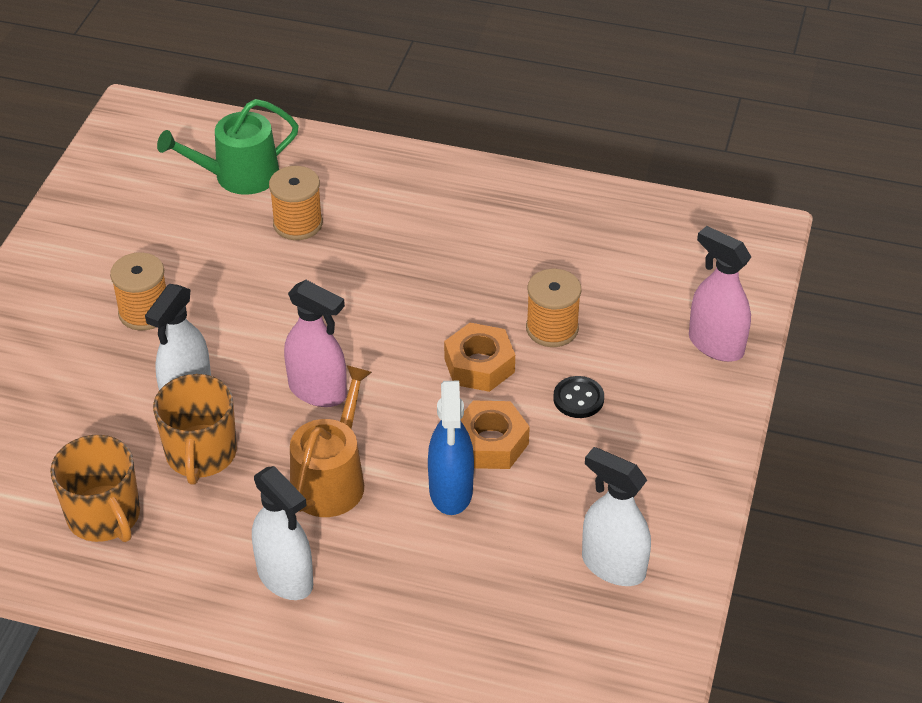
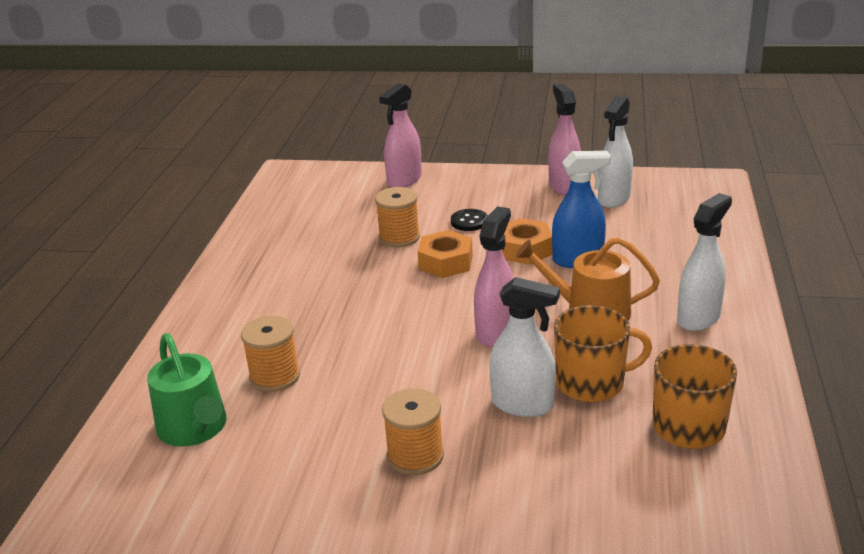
camera: 95 degrees left, 15 degrees down
none -> pink spray bottle [548,83,581,195]

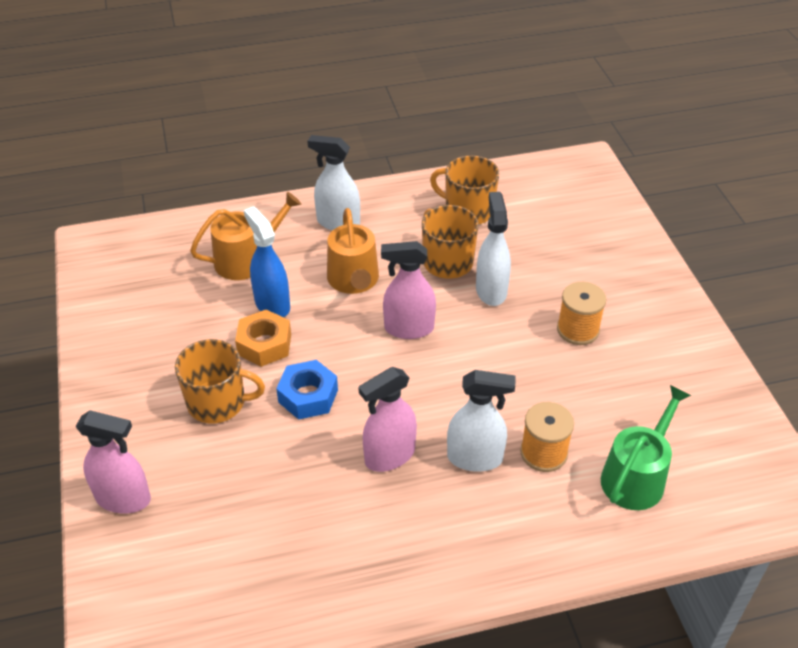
camera: 115 degrees left, 15 degrees up
orange spool [375,187,420,247] -> none
orange nut [417,230,473,278] -> blue nut [276,360,338,420]
black button [451,209,488,231] -> orange mug [175,339,265,423]
pink spray bottle [548,83,581,195] -> pink spray bottle moved to [358,367,417,472]
white spray bottle [598,96,633,208] -> white spray bottle moved to [447,370,515,472]
none -> orange watering can [190,192,301,280]

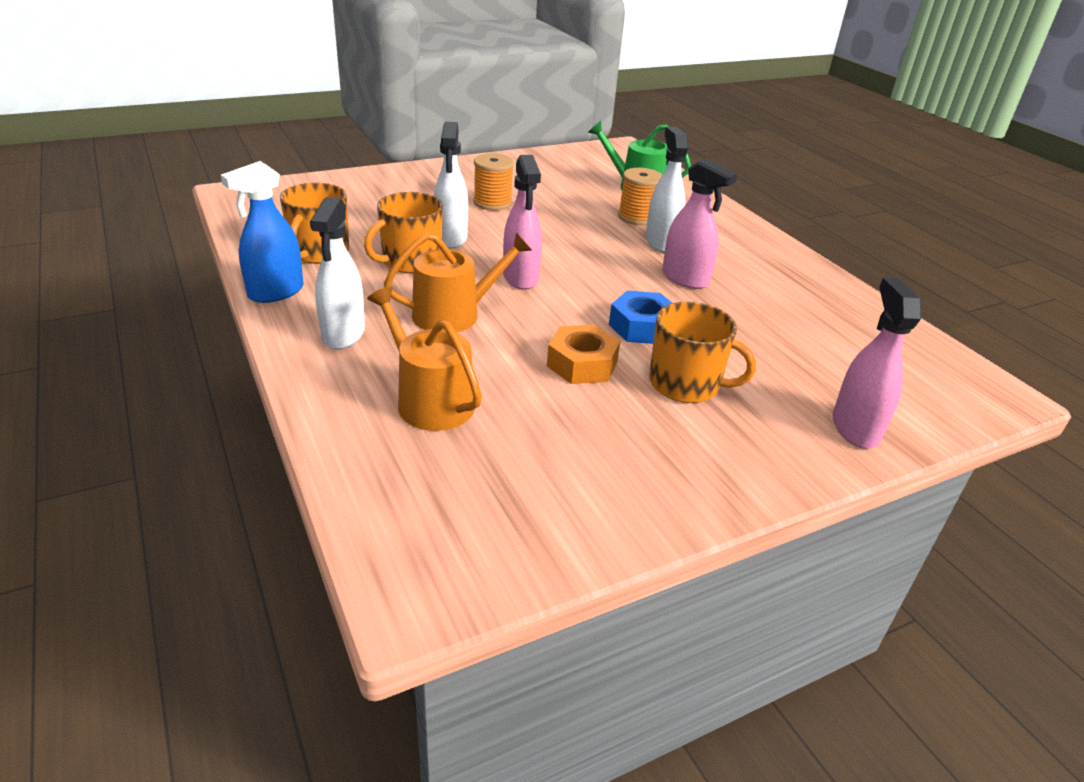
camera: 105 degrees left, 10 degrees down
orange mug [175,339,265,423] -> orange mug turned 120 degrees clockwise [649,302,756,403]
blue spray bottle [244,206,290,317] -> blue spray bottle moved to [221,161,304,303]
white spray bottle [476,192,511,306] -> white spray bottle turned 75 degrees counterclockwise [434,122,468,249]

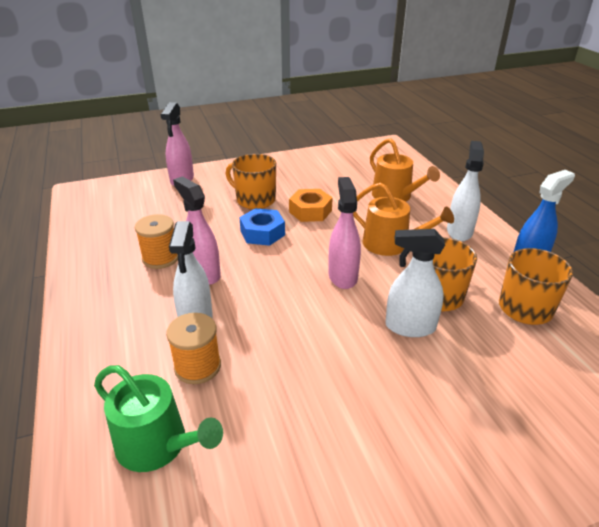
camera: 170 degrees left, 0 degrees up
orange watering can [384,232,532,333] -> orange watering can turned 135 degrees counterclockwise [353,183,454,256]
white spray bottle [434,122,468,249] -> white spray bottle turned 90 degrees counterclockwise [385,229,445,337]
orange spool [473,153,514,211] -> orange spool moved to [135,214,178,269]

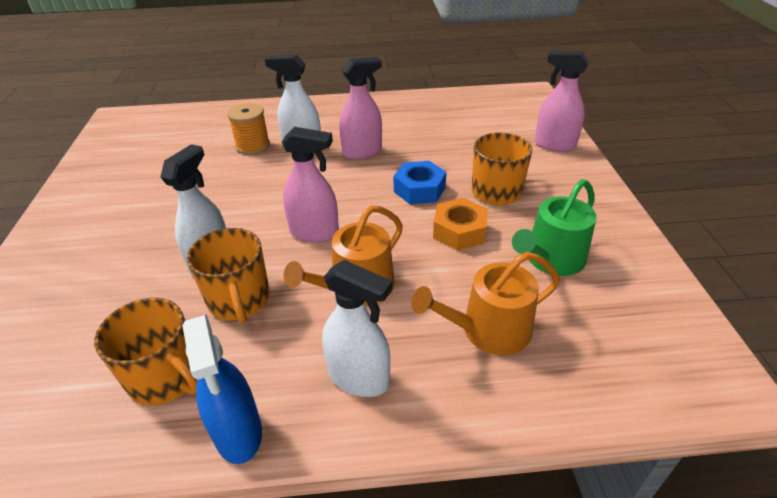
camera: 105 degrees right, 5 degrees up
green watering can [94,365,223,472] -> green watering can moved to [512,179,596,276]
orange spool [135,214,178,269] -> none

